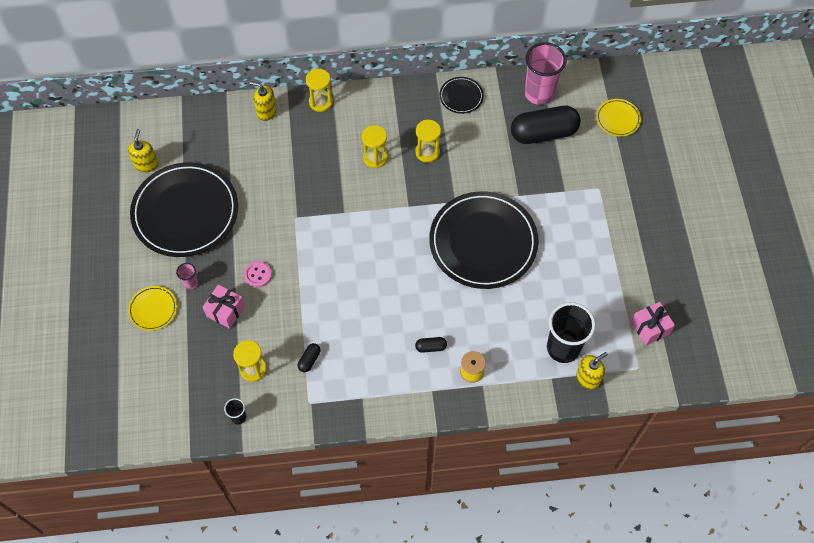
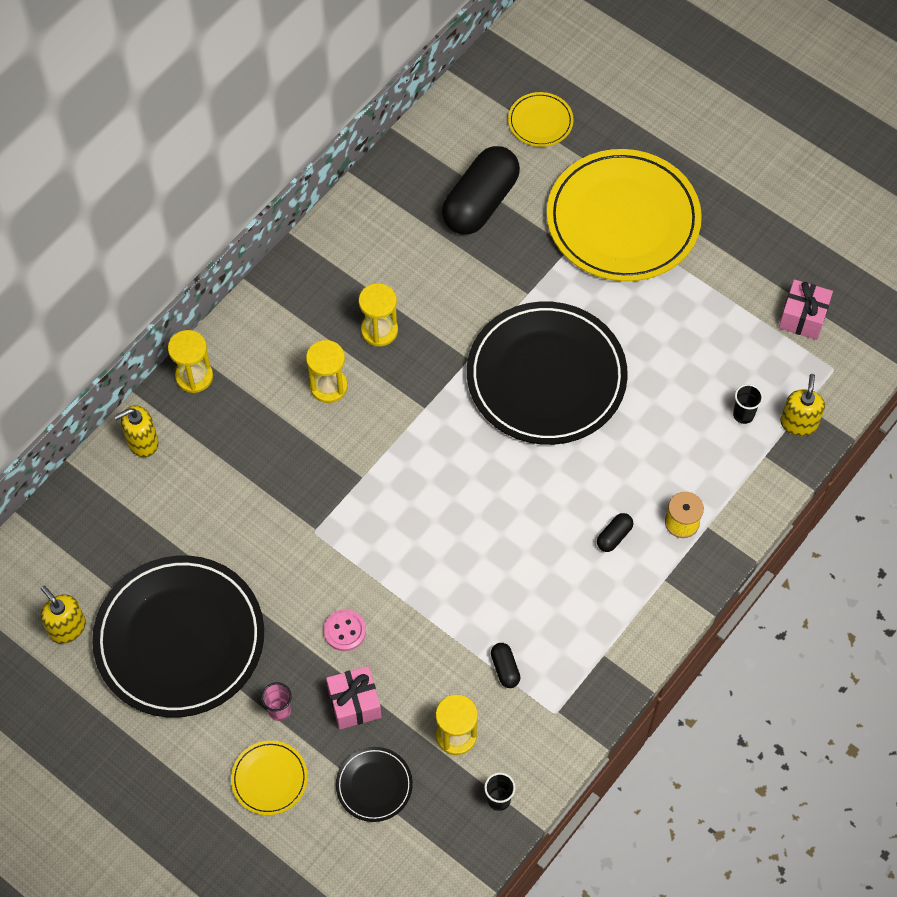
camera: 45 degrees left, 0 degrees up
black plate [439,77,484,114] -> black plate moved to [336,747,413,822]
pink cup [525,42,566,105] -> none
black cup [547,302,595,363] -> black cup [733,384,763,424], size x0.45
none -> yellow plate [547,149,702,282]

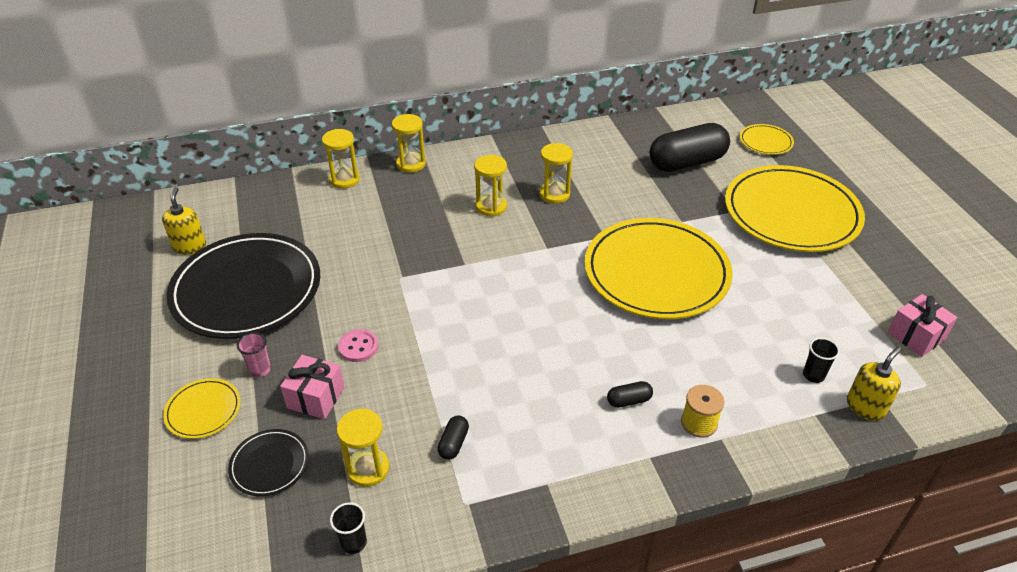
camera: 35 degrees right, 20 degrees down
yellow soap dispenser [114,405,159,457] -> yellow hourglass [322,129,360,189]
black plate [467,301,628,445] -> yellow plate [585,218,733,319]

